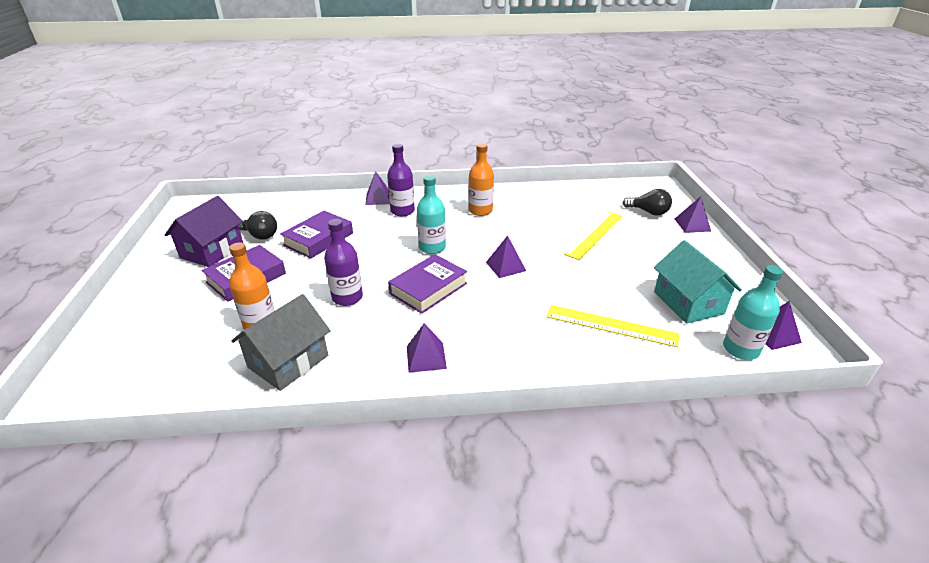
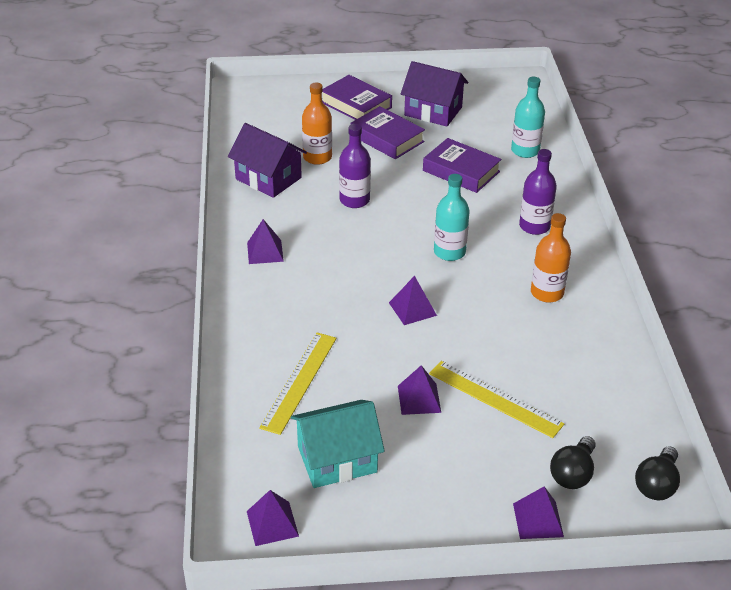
camera: 90 degrees right, 5 degrees up
grey house [231,294,331,391] -> purple house [228,123,307,198]
black light bulb [238,211,277,240] -> black light bulb moved to [635,446,680,500]
purple pyramid [365,171,390,205] -> purple pyramid moved to [398,365,441,415]
purple book [388,254,467,314] -> purple book moved to [322,75,392,120]
turquoise bottle [723,265,783,360] -> turquoise bottle moved to [511,77,545,158]

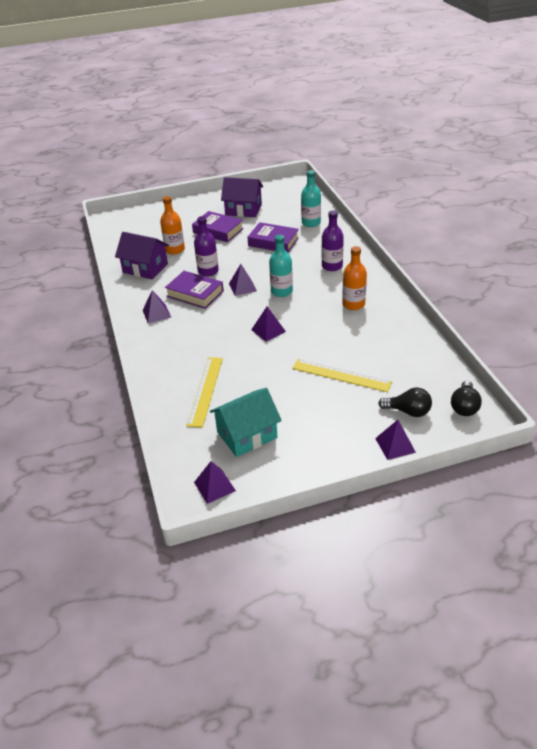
camera: 10 degrees left, 0 degrees up
purple book [322,75,392,120] -> purple book moved to [165,271,224,309]
purple pyramid [398,365,441,415] -> purple pyramid moved to [229,264,257,296]
black light bulb [550,436,596,489] -> black light bulb turned 90 degrees counterclockwise [378,388,432,417]

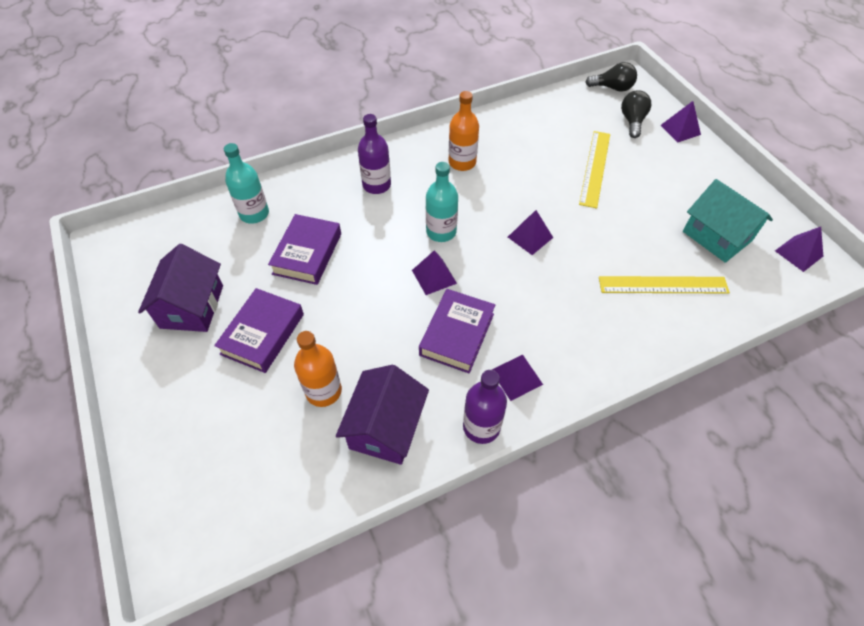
camera: 100 degrees left, 15 degrees up
purple bottle [194,216,219,277] -> purple bottle moved to [463,370,507,444]

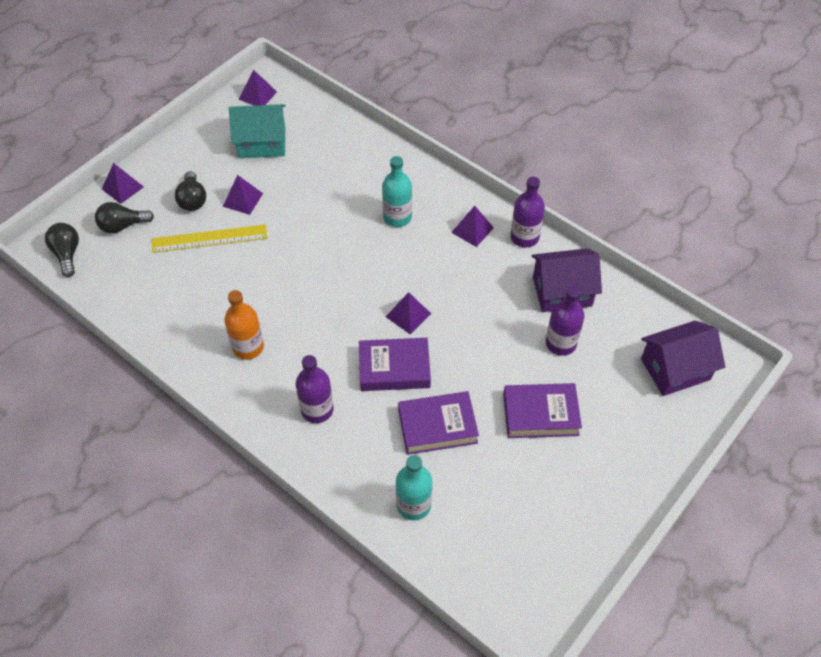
camera: 115 degrees left, 0 degrees up
purple house [138,244,223,332] -> purple house moved to [641,321,725,396]
orange bottle [294,331,342,407] -> purple bottle [546,286,584,356]
purple book [419,289,495,373] -> purple book moved to [359,338,431,391]
turquoise bottle [426,162,458,242] -> turquoise bottle moved to [382,156,412,227]
purple pyramid [508,210,553,255] -> purple pyramid moved to [223,175,263,215]
yellow ruler [599,276,730,293] -> none
turquoise house [683,179,773,263] -> turquoise house turned 60 degrees clockwise [229,104,285,158]
none -> black light bulb [175,171,206,211]

